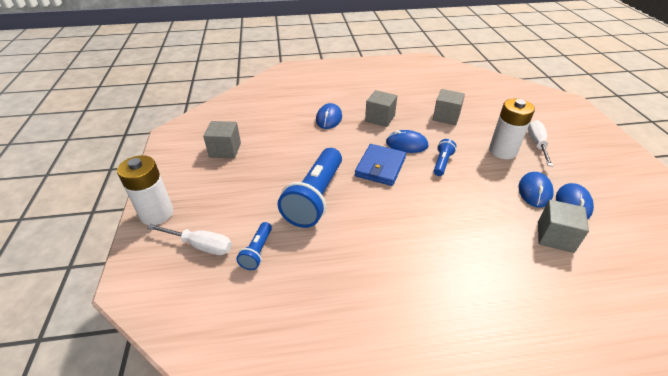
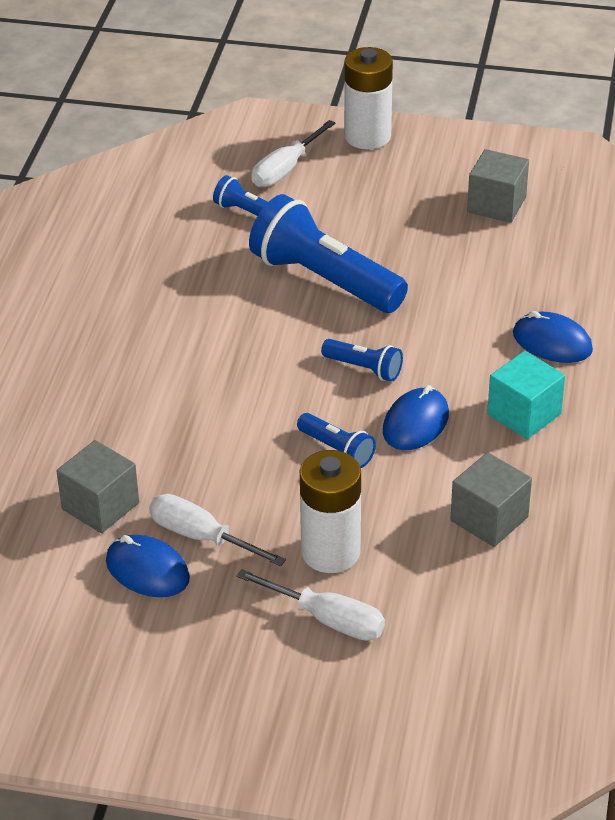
camera: 110 degrees right, 0 degrees up
blue wallet [355,144,406,186] -> blue flashlight [321,339,403,382]
grey cube [365,90,397,127] -> turquoise cube [487,351,565,439]
blue mouse [518,172,554,208] -> white screwdriver [149,494,286,566]

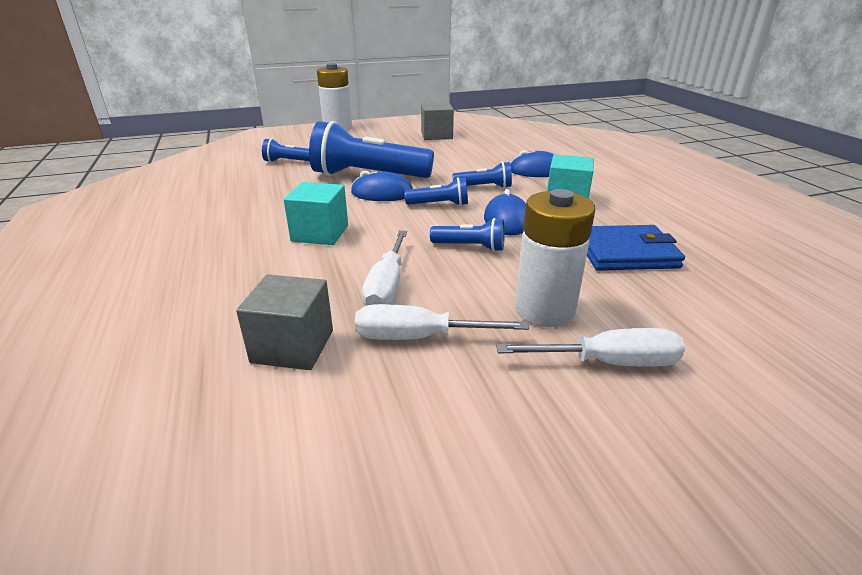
camera: 30 degrees left, 10 degrees down
blue mouse [106,535,190,597] -> blue mouse moved to [351,170,413,201]
white screwdriver [251,120,336,187] -> white screwdriver moved to [362,230,407,306]
grey cube [450,452,532,547] -> blue wallet [587,225,685,271]
none -> turquoise cube [284,182,348,245]
none -> blue flashlight [452,162,512,188]

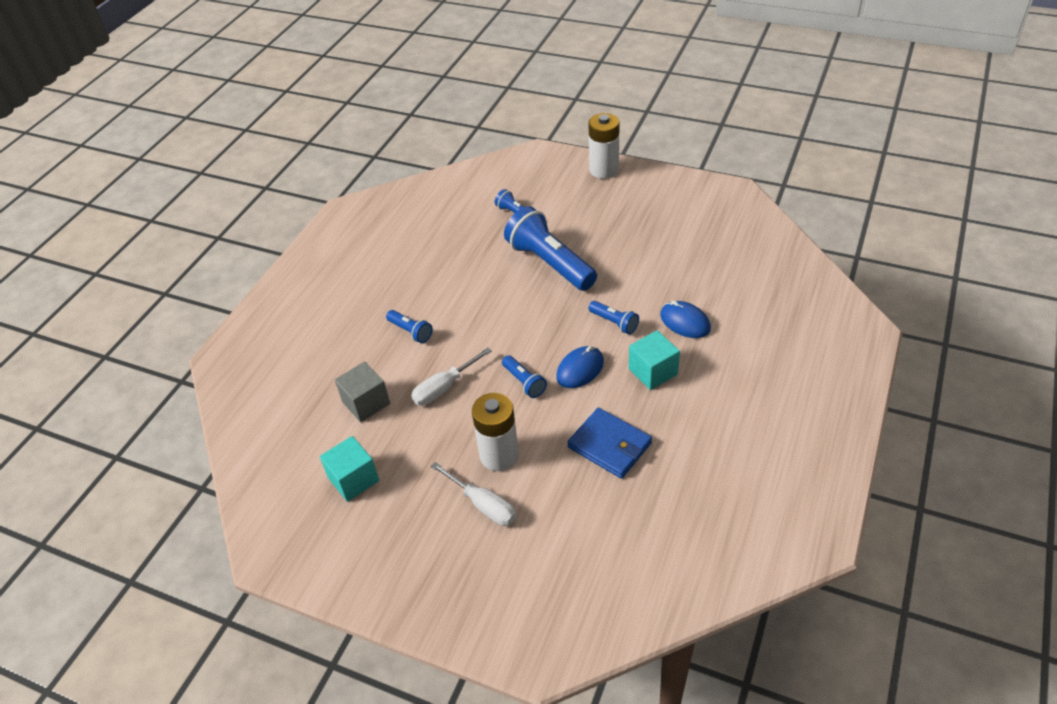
camera: 45 degrees right, 15 degrees up
turquoise cube [284,182,348,245] -> turquoise cube moved to [320,436,379,502]
blue mouse [351,170,413,201] -> none
white screwdriver [355,304,529,340] -> none
blue flashlight [404,177,468,206] -> blue flashlight moved to [386,310,433,343]
grey cube [421,102,454,140] -> none

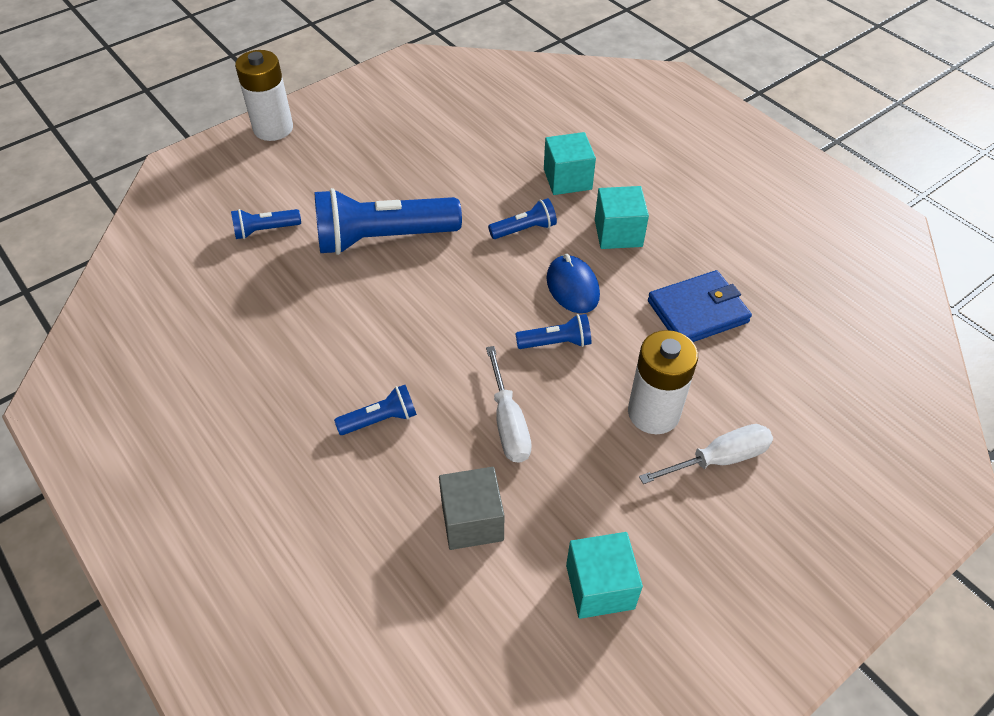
camera: 65 degrees left, 5 degrees up
blue mouse [660,301,711,338] -> turquoise cube [544,132,596,195]

